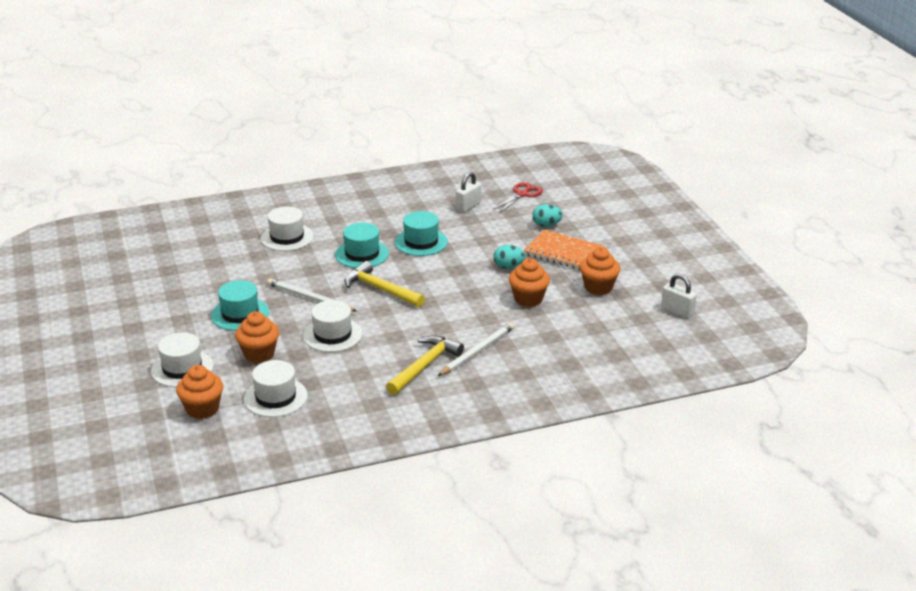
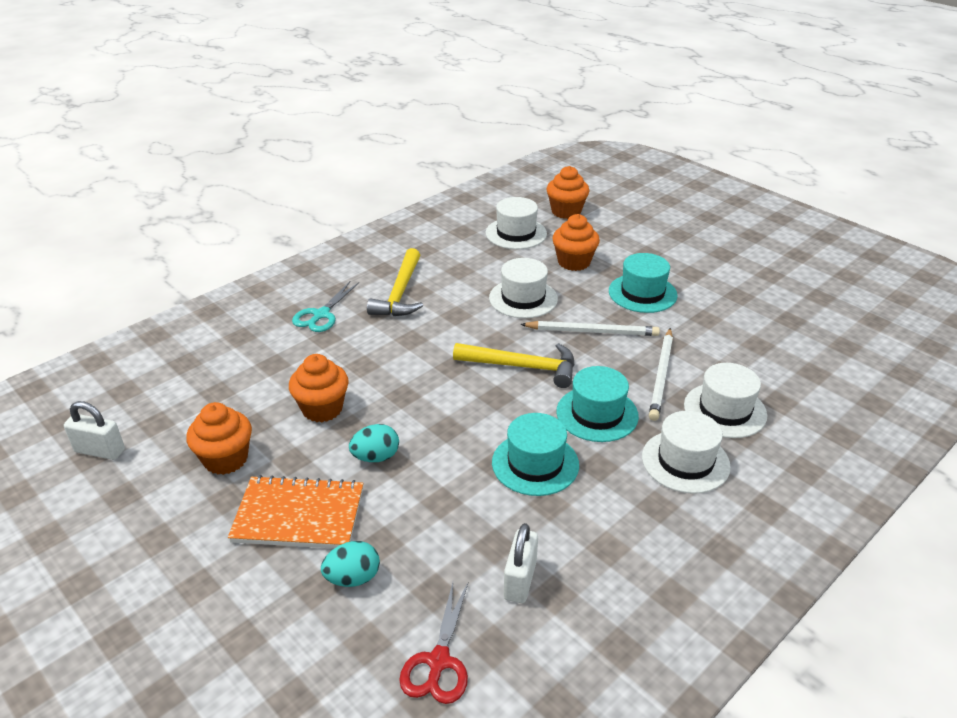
camera: 155 degrees right, 5 degrees up
white hat [151,332,213,387] -> white hat moved to [642,411,731,494]
white pencil [438,322,515,376] -> white pencil moved to [649,328,673,421]
none -> turquoise scissors [292,281,359,332]

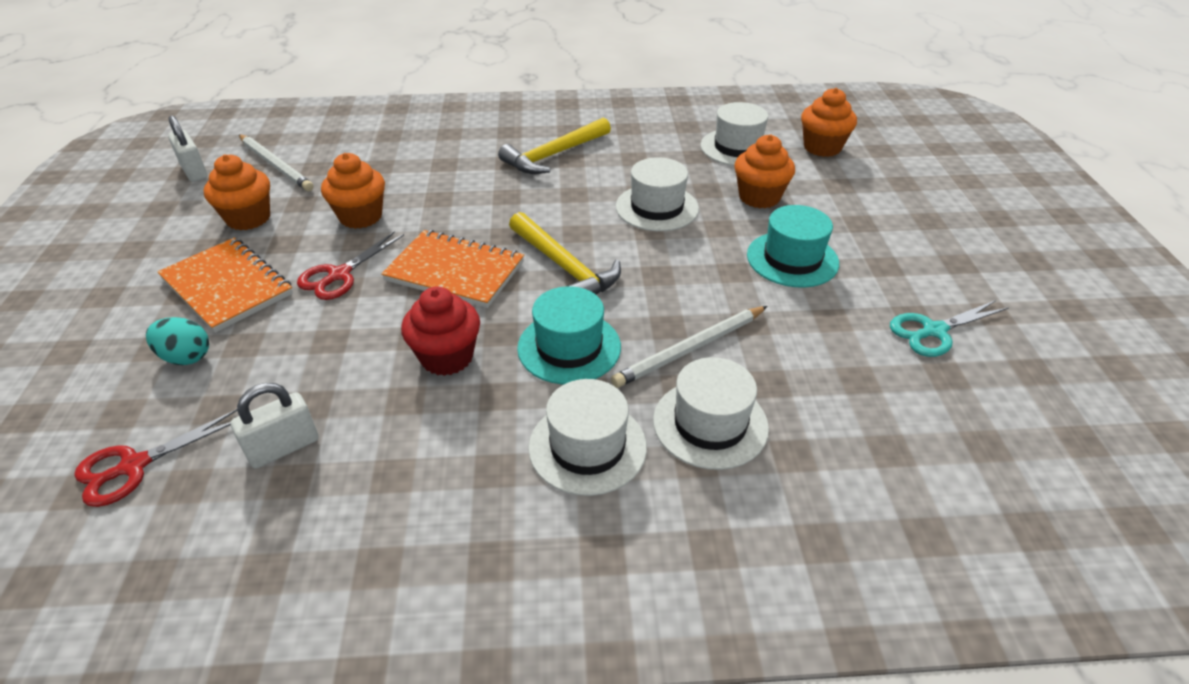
camera: 40 degrees right, 5 degrees up
turquoise scissors [292,281,359,332] -> turquoise scissors moved to [890,300,1008,357]
turquoise egg [349,424,399,462] -> red scissors [297,231,404,300]
turquoise hat [492,413,579,496] -> red cupcake [401,287,480,376]
white pencil [520,321,660,336] -> white pencil moved to [239,134,314,191]
none -> orange notebook [381,230,524,308]

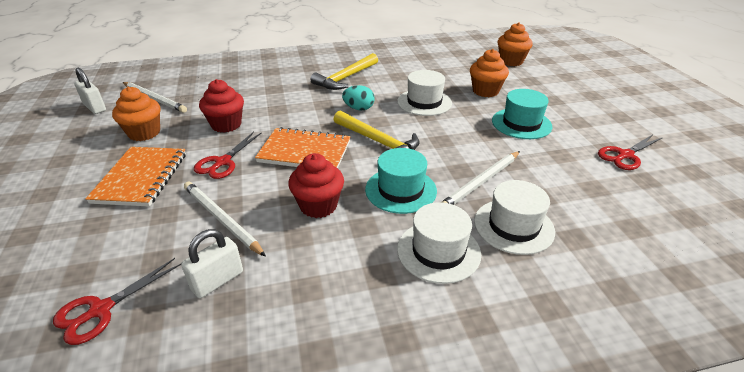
camera: 10 degrees left, 5 degrees down
turquoise egg [146,317,209,365] -> turquoise egg moved to [342,85,375,110]
orange notebook [157,238,293,333] -> orange notebook turned 60 degrees clockwise [85,147,186,207]
orange cupcake [321,153,385,229] -> red cupcake [199,79,244,133]
white hat [701,102,768,166] -> none
turquoise scissors [890,300,1008,357] -> red scissors [598,135,662,170]
none -> white pencil [184,182,266,257]

